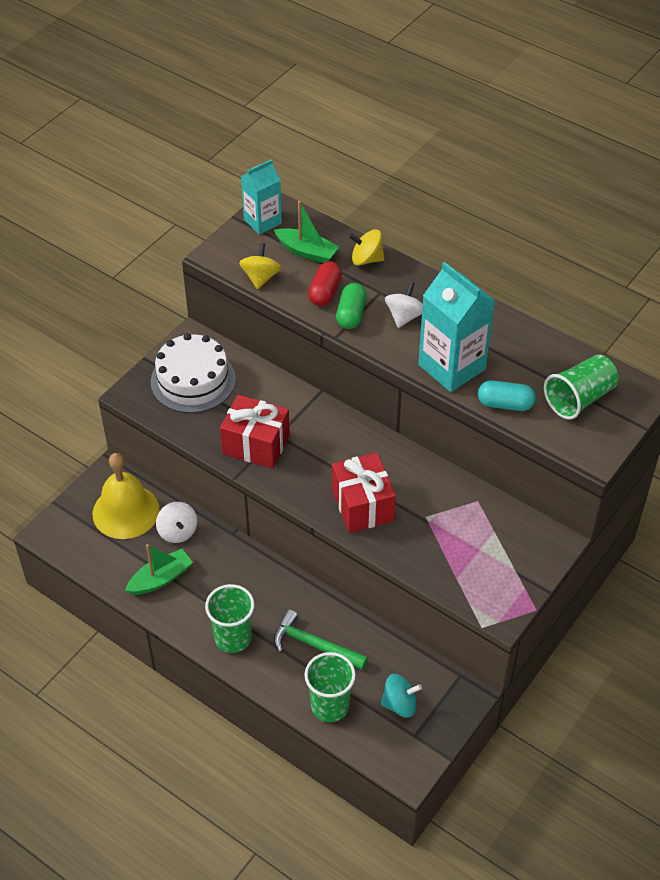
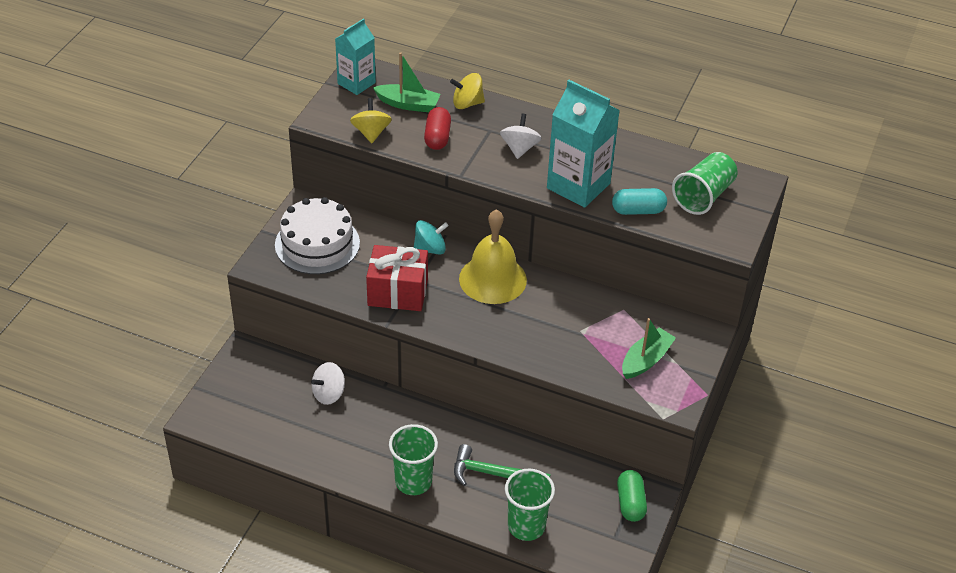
camera: 15 degrees left, 5 degrees down
yellow bell [93,453,159,539] -> yellow bell moved to [459,209,527,304]
green boat [125,544,193,595] -> green boat moved to [622,318,676,379]
white spinning top [156,502,197,543] -> white spinning top turned 90 degrees clockwise [311,362,345,405]
red gift [332,452,396,533] -> none
green capsule [336,283,367,329] -> green capsule moved to [617,470,647,522]
turquoise spinning top [381,674,422,718] -> turquoise spinning top moved to [414,220,449,255]

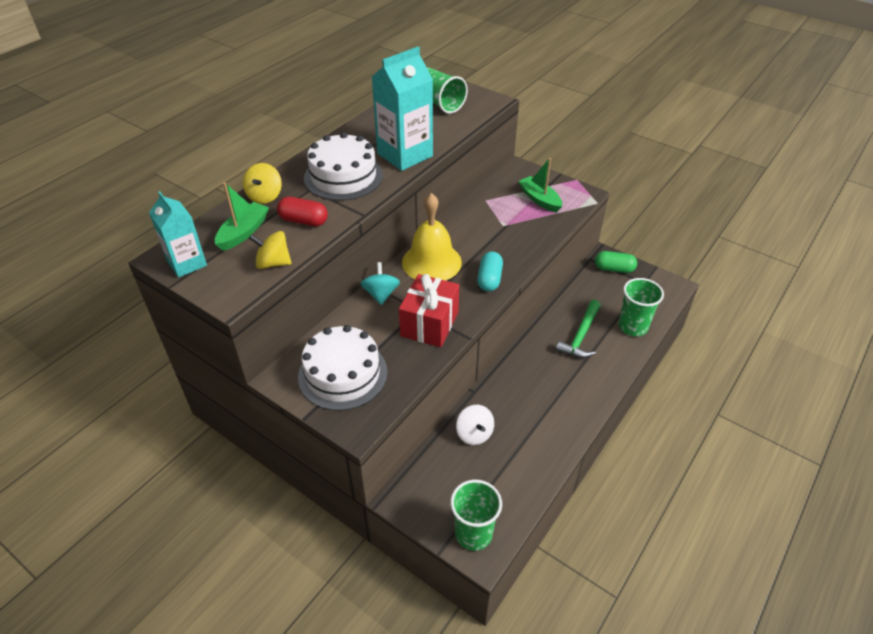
camera: 75 degrees left, 0 degrees up
green cup [389,424,438,495] -> green cup moved to [450,480,502,551]
white spinning top [500,114,542,159] -> white cake [304,132,383,201]
turquoise capsule [612,188,667,215] -> turquoise capsule moved to [477,251,503,291]

